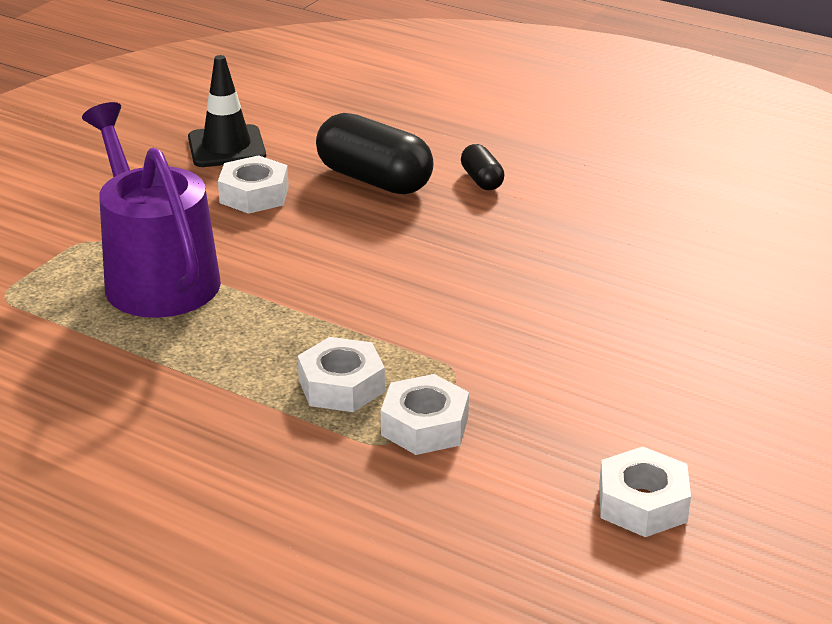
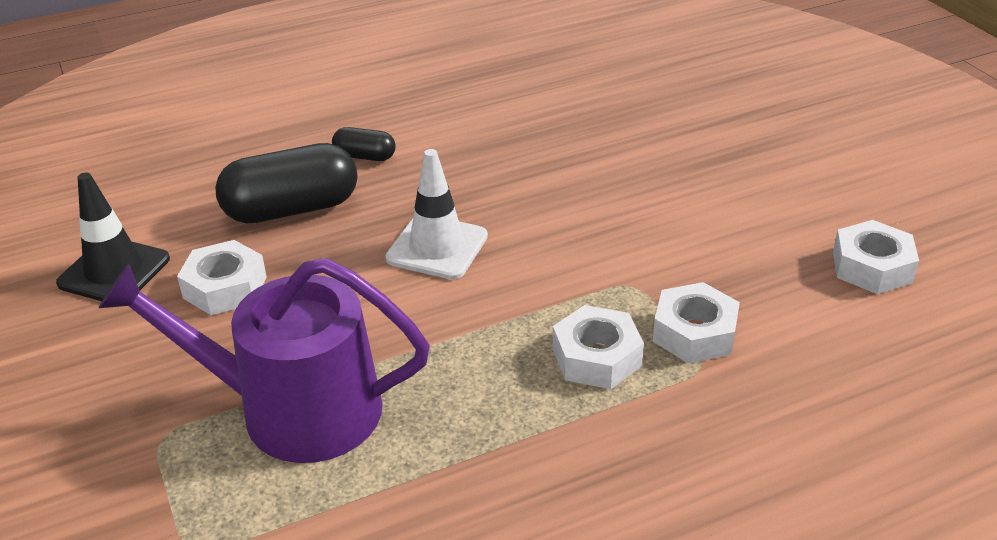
camera: 55 degrees left, 5 degrees up
none -> white traffic cone [385,149,488,279]

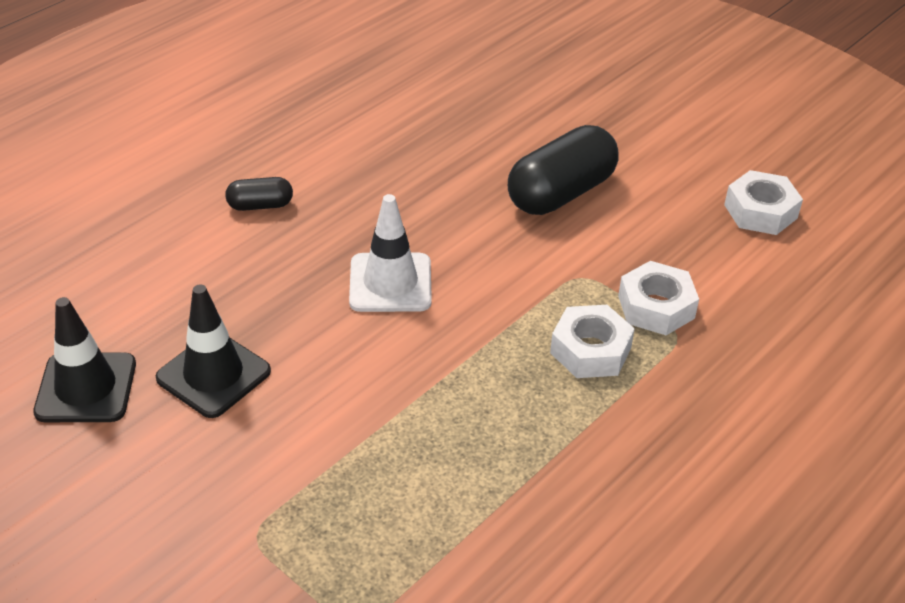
camera: 25 degrees left, 5 degrees up
purple watering can [99,258,430,463] -> none
white nut [177,240,267,315] -> black traffic cone [156,284,271,418]
black capsule [215,143,358,223] -> black capsule moved to [508,125,619,215]

